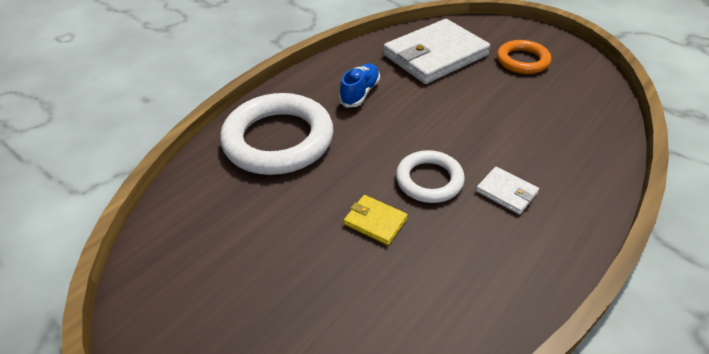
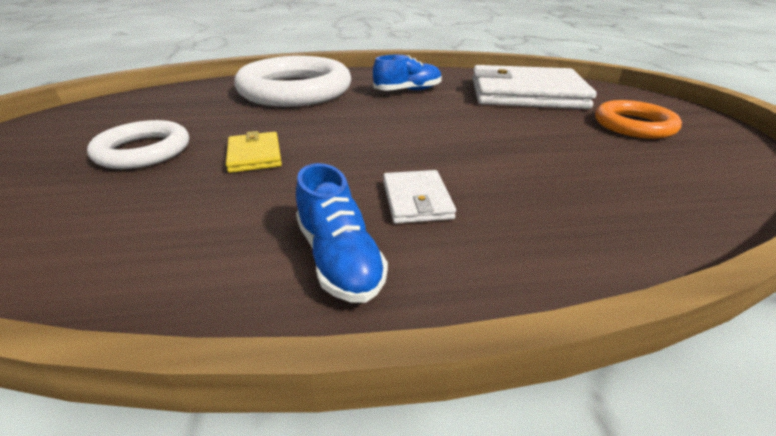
camera: 40 degrees right, 10 degrees down
white ring [396,150,465,203] -> white ring moved to [87,120,189,169]
none -> blue shoe [296,163,388,303]

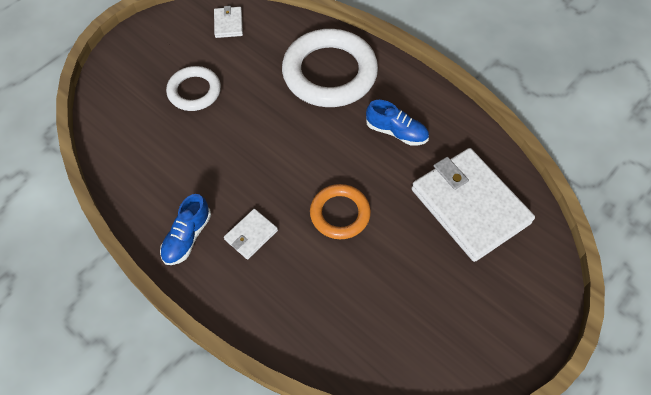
camera: 50 degrees right, 25 degrees up
yellow wallet [226,131,282,173] -> none
orange ring [595,100,682,139] -> orange ring moved to [310,184,371,239]
none -> white wallet [214,6,243,38]

